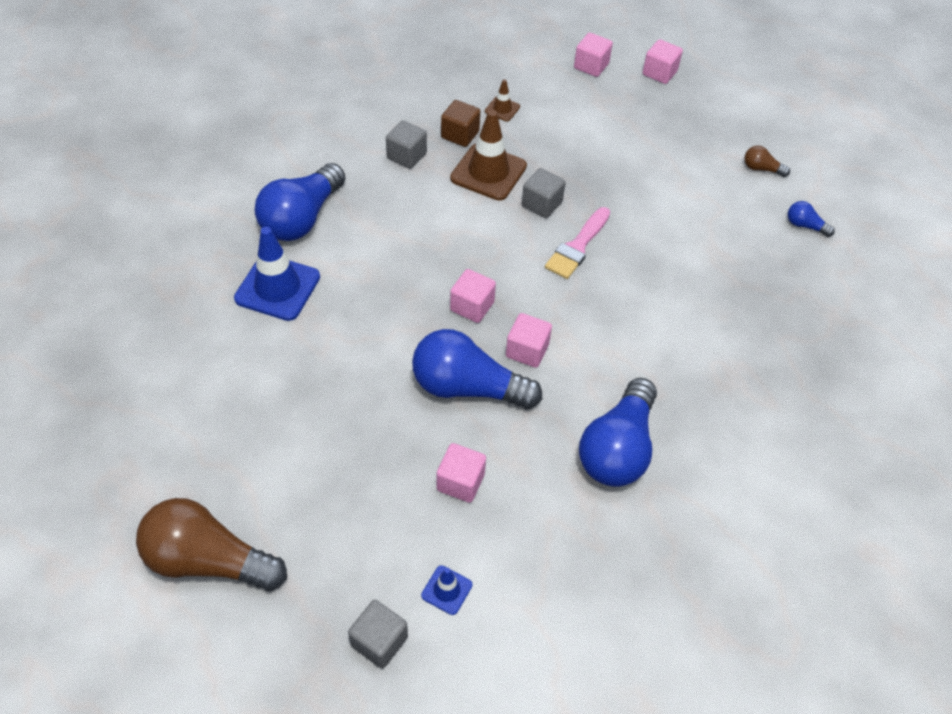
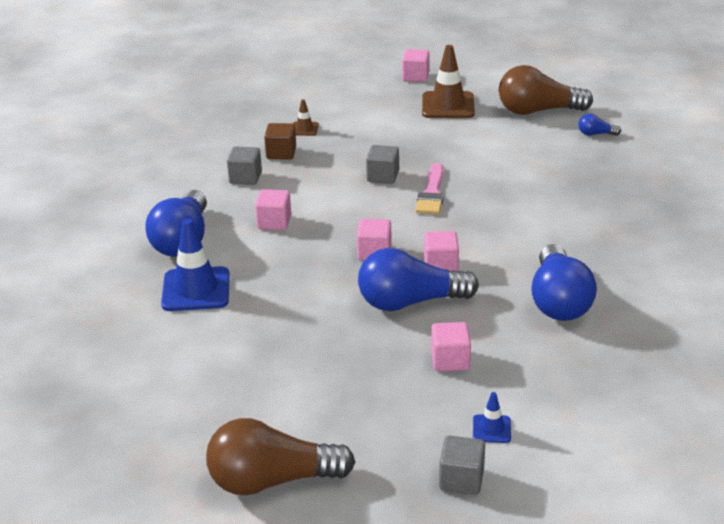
camera: 20 degrees left, 20 degrees down
brown traffic cone [450,110,527,200] -> brown traffic cone moved to [422,45,475,118]
pink cube [574,33,613,77] -> pink cube moved to [255,189,291,230]
brown light bulb [744,146,790,177] -> brown light bulb [499,65,593,115], size x2.31

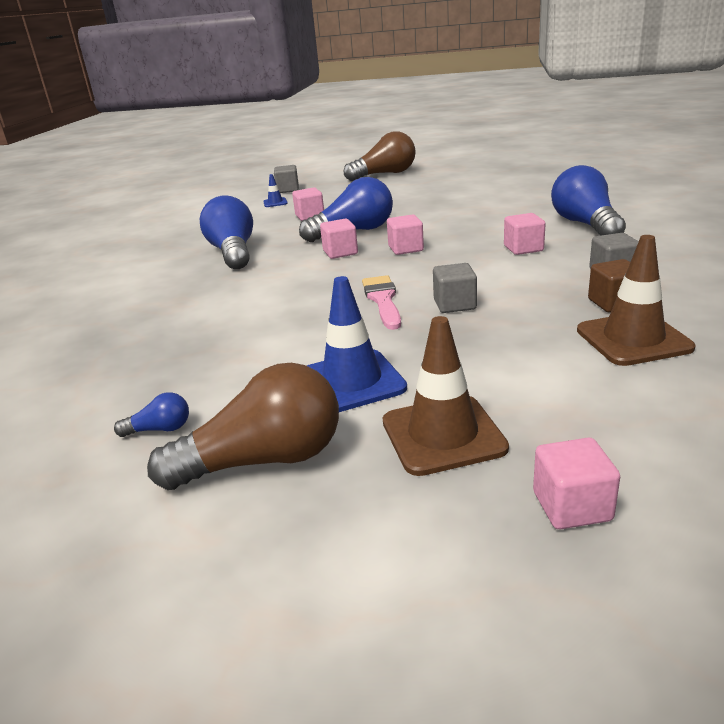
camera: 165 degrees right, 5 degrees down
blue traffic cone [161,219,230,311] -> blue traffic cone moved to [307,276,407,412]
brown traffic cone [293,99,319,136] -> brown traffic cone [577,235,695,366], size x2.05

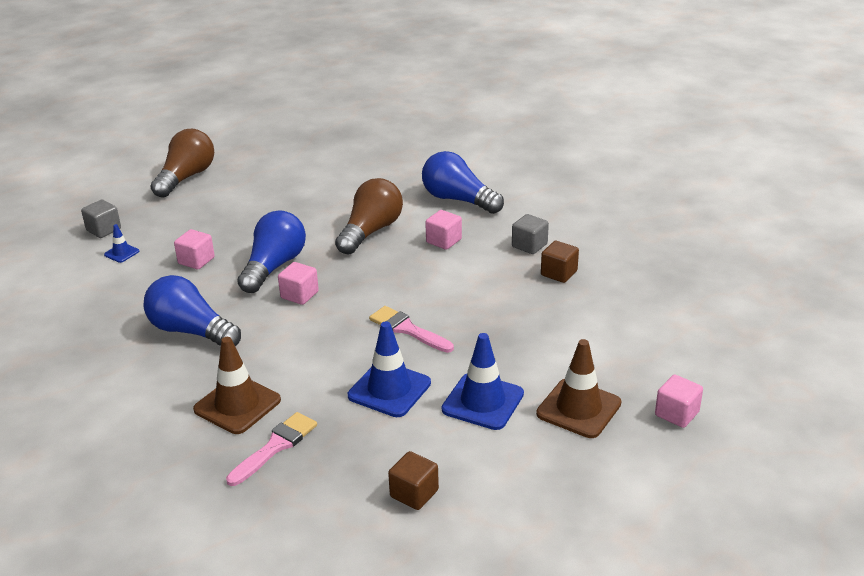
camera: 45 degrees left, 5 degrees up
blue light bulb [114,392,189,437] -> brown cube [388,451,439,510]
brown light bulb [147,363,339,490] -> brown light bulb moved to [335,178,403,255]
pink cube [387,215,424,255] -> none
grey cube [433,263,477,313] -> none
brown traffic cone [577,235,695,366] -> brown traffic cone moved to [193,337,281,434]
none -> pink brush [226,412,317,486]
none -> blue traffic cone [348,321,431,417]

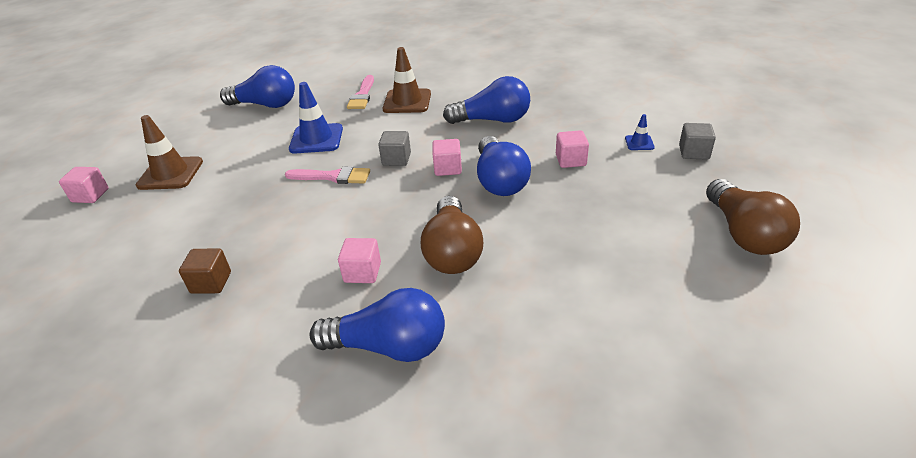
camera: 150 degrees right, 5 degrees up
brown cube [388,451,439,510] -> blue light bulb [220,65,295,108]
blue traffic cone [442,333,524,430] -> none
grey cube [512,214,549,254] -> grey cube moved to [378,131,411,166]

